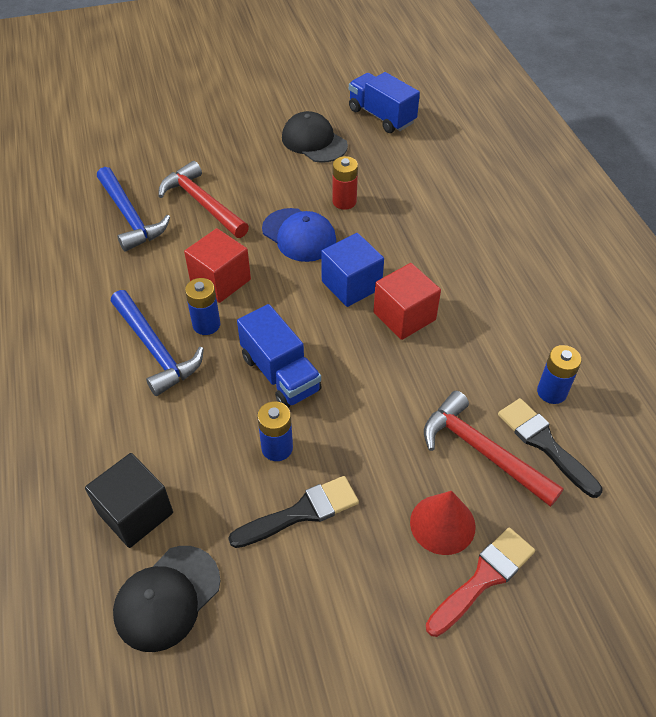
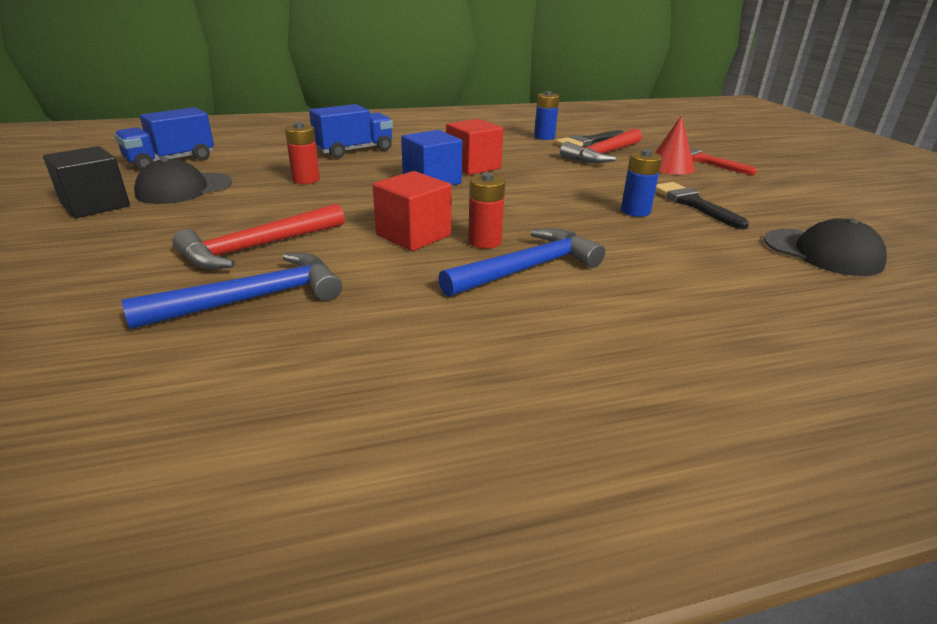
camera: 90 degrees left, 20 degrees down
black cube [85,453,173,548] -> black cube moved to [43,146,130,218]
blue battery [185,278,220,335] -> red battery [468,173,505,249]
blue truck [237,304,322,408] -> blue truck moved to [309,104,393,158]
blue cap [262,208,336,262] -> none

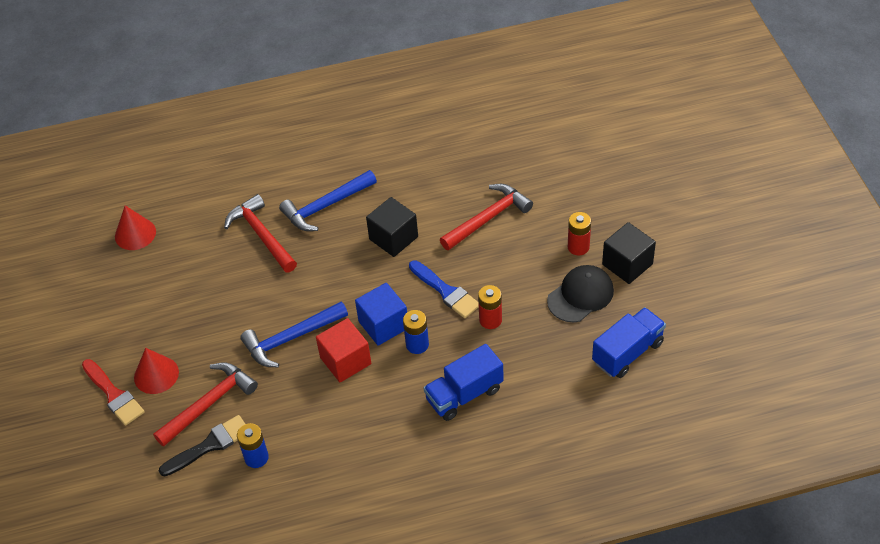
camera: 175 degrees left, 20 degrees up
blue hammer [122,253,342,329] -> blue hammer moved to [240,302,348,368]
red cube [373,171,452,251] -> black cube [366,197,418,257]
red battery [468,173,505,249] -> red battery moved to [568,212,591,255]
blue battery [621,149,662,217] -> blue battery moved to [403,310,429,354]
black brush [656,182,749,230] -> none
black cap [764,218,887,276] -> red cone [115,205,156,250]
none -> red hammer [224,194,297,272]
none -> blue brush [409,260,479,318]

